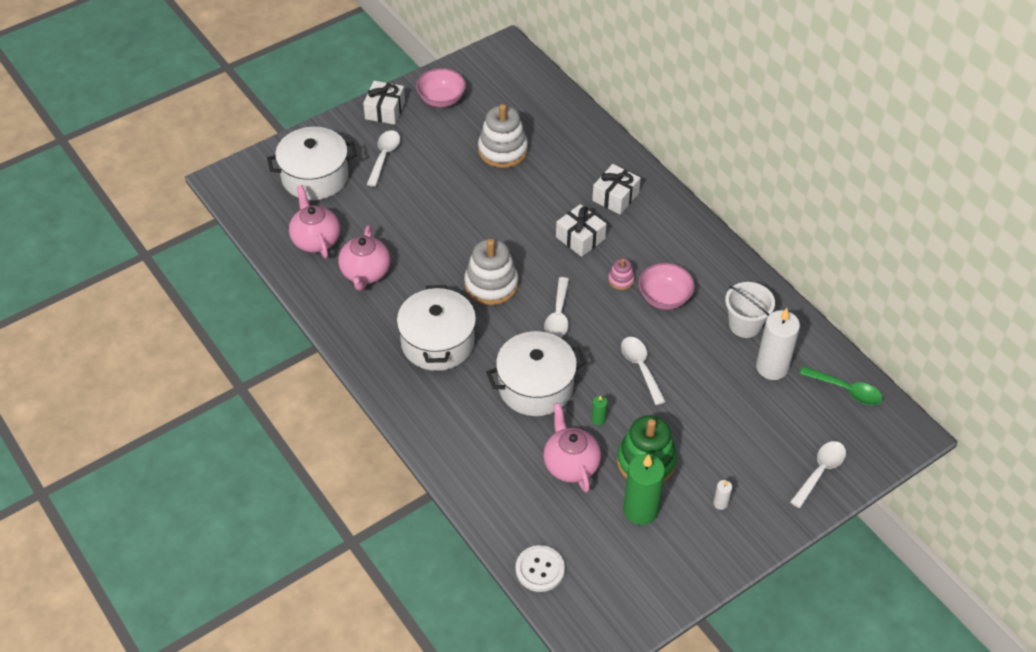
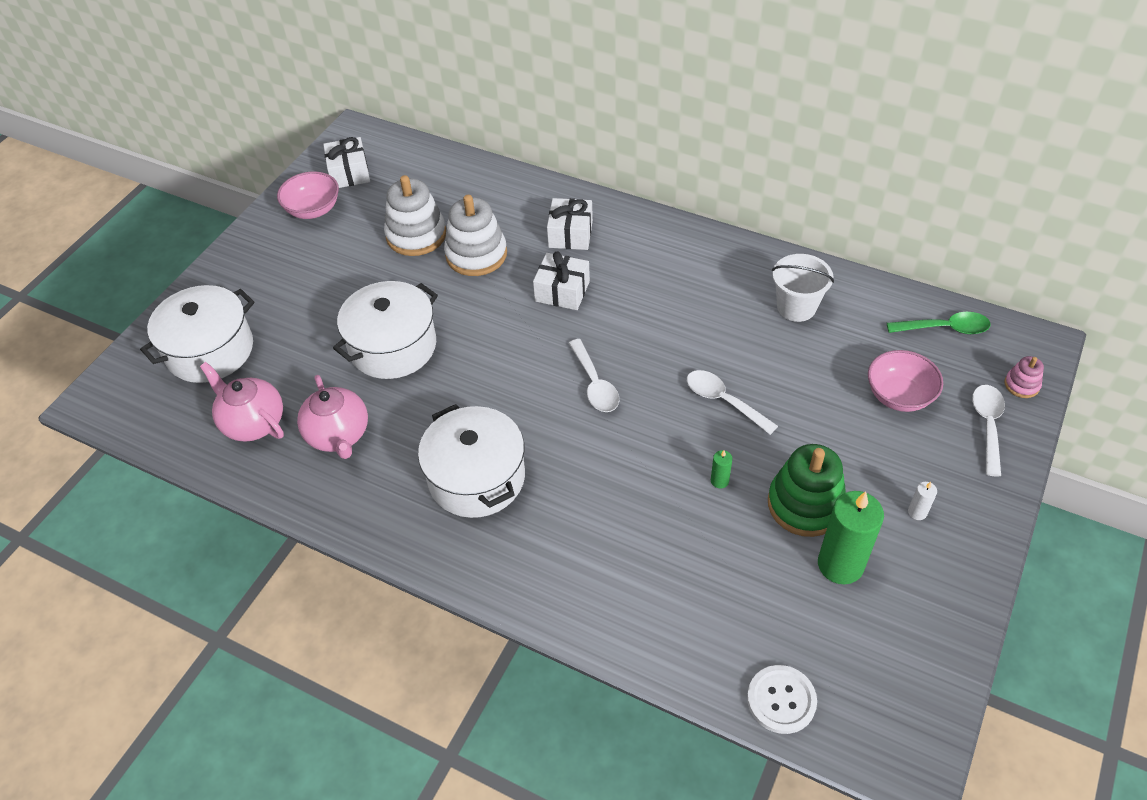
camera: 25 degrees left, 0 degrees up
white gift [363,81,405,125] -> white gift moved to [323,137,370,188]
white spoon [366,130,400,187] -> none
white stacking toy [464,239,518,305] -> white stacking toy moved to [444,195,507,276]
white pot [486,331,586,416] -> white pot moved to [333,281,438,379]
pink teapot [544,403,601,492] -> none
pink stacking toy [608,258,635,290] -> pink stacking toy moved to [1004,356,1044,398]
pink bowl [639,263,695,310] -> pink bowl moved to [868,350,943,412]
white candle [756,308,800,380] -> none

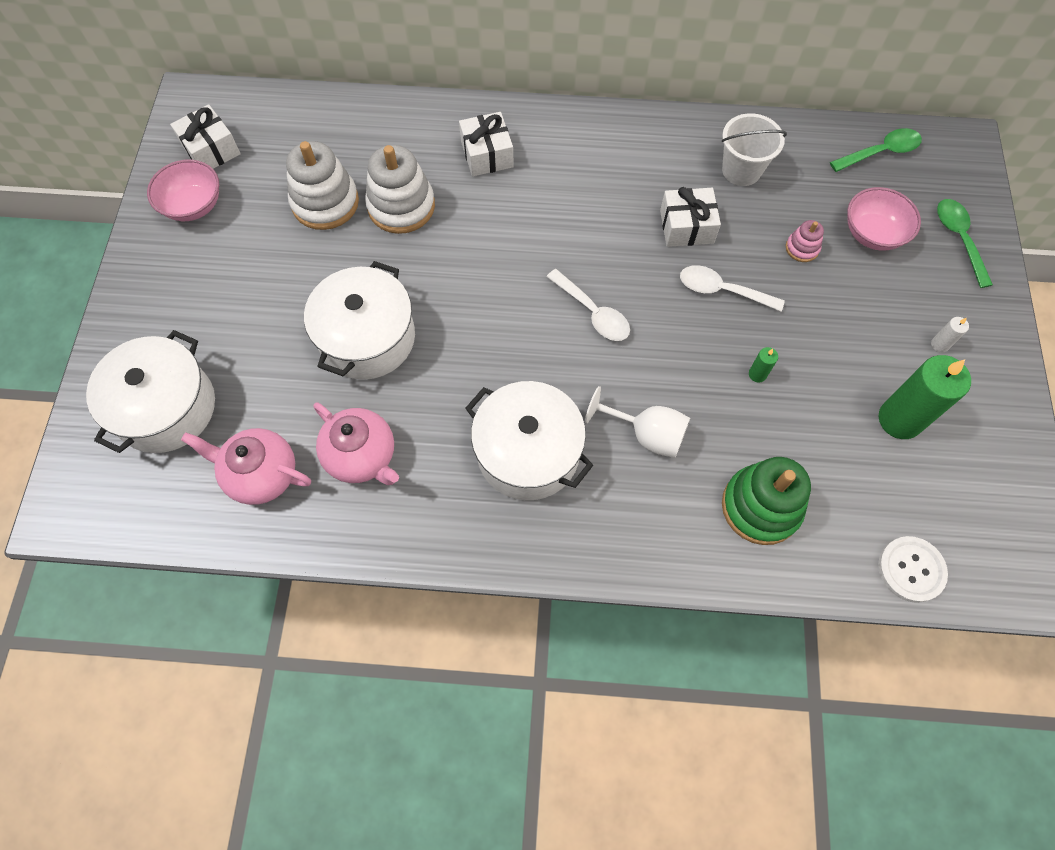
camera: 25 degrees left, 15 degrees up
white gift [533,251,590,310] -> white gift moved to [660,187,721,247]
green stacking toy [768,444,846,537] -> green stacking toy moved to [722,457,811,545]
white spoon [972,385,1005,476] -> green spoon [937,199,993,288]
pink stacking toy [1004,356,1044,398] -> pink stacking toy moved to [786,220,824,262]
none -> white goblet [585,386,690,458]

